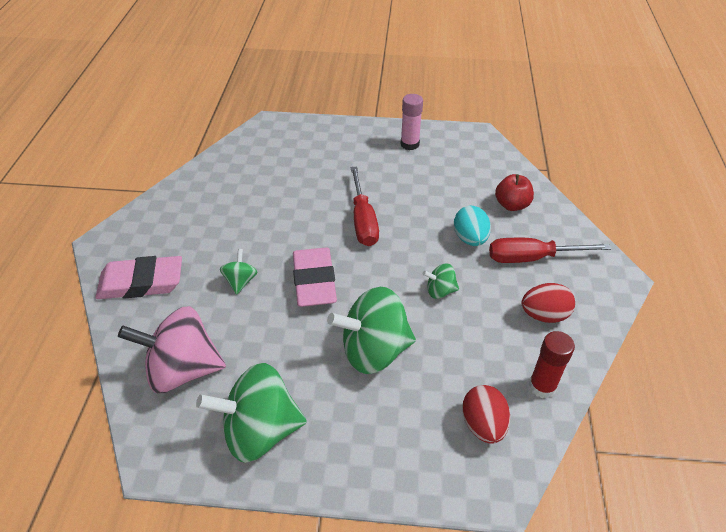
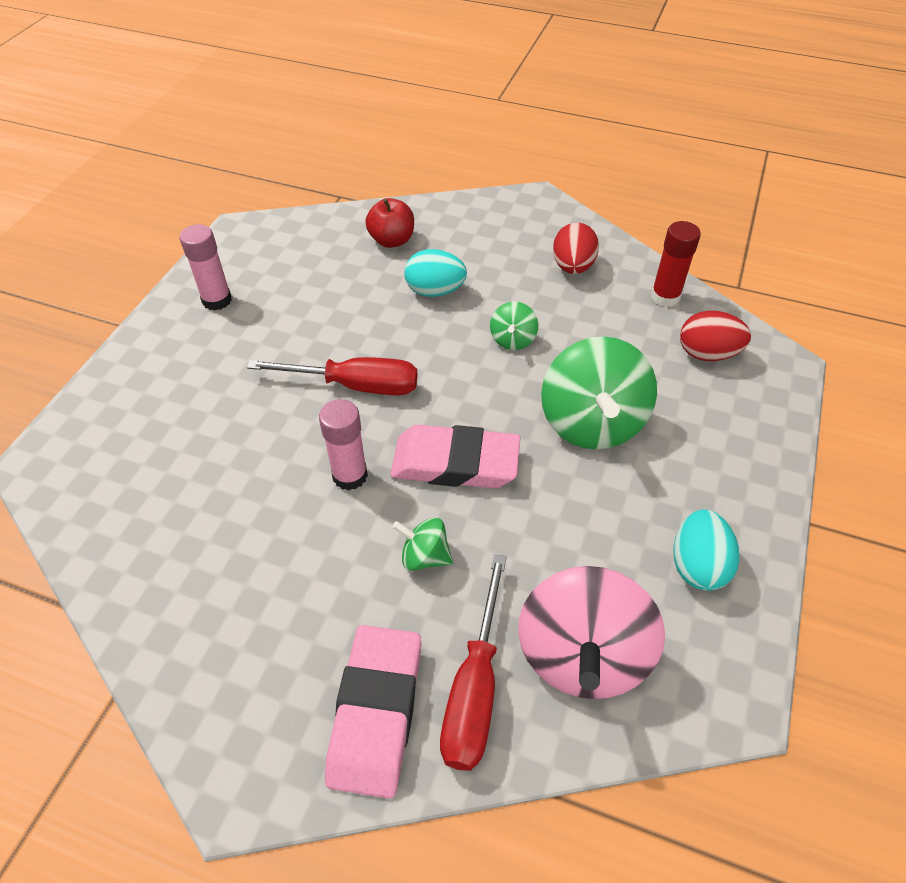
camera: 75 degrees left, 5 degrees up
green spinning top [196,363,307,463] -> turquoise egg [673,509,739,591]
red screwdriver [489,238,611,263] -> red screwdriver moved to [440,554,507,771]
none -> pink glue stick [319,399,368,490]

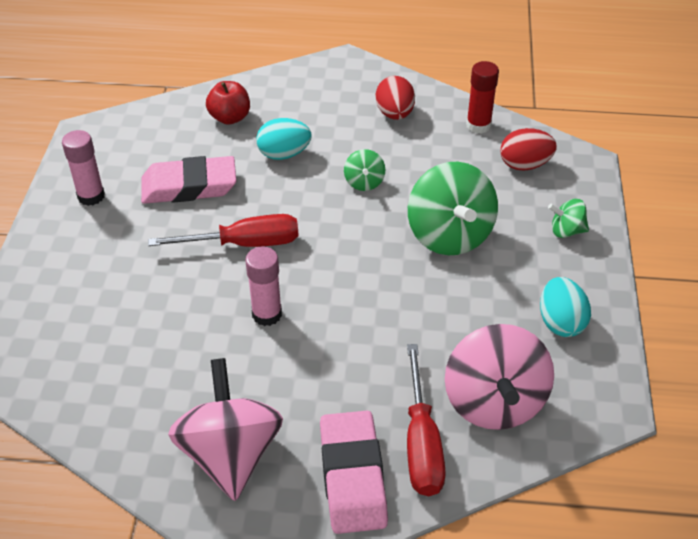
camera: 15 degrees left, 5 degrees down
pink eraser [390,425,521,488] -> pink eraser moved to [141,156,236,204]
green spinning top [393,517,453,571] -> green spinning top moved to [548,199,589,238]
none -> pink spinning top [168,358,283,501]

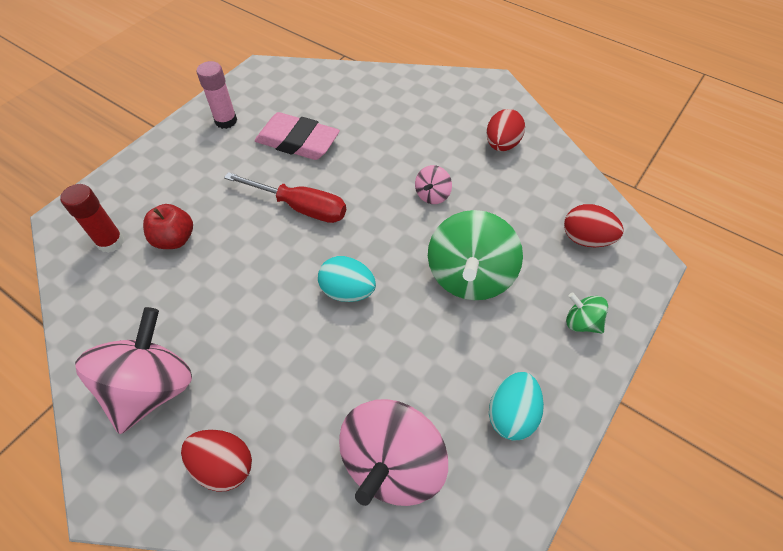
camera: 30 degrees right, 10 degrees up
red apple [206,81,250,125] -> red apple moved to [143,204,193,249]
pink glue stick [245,246,282,326] -> none
turquoise egg [256,118,311,160] -> turquoise egg moved to [318,256,376,302]
pink eraser [320,411,388,534] -> red egg [181,430,252,492]
green spinning top [344,149,385,191] -> pink spinning top [415,165,452,204]
red screwdriver [407,344,446,496] -> none
red glue stick [466,61,499,134] -> red glue stick moved to [60,184,124,253]

